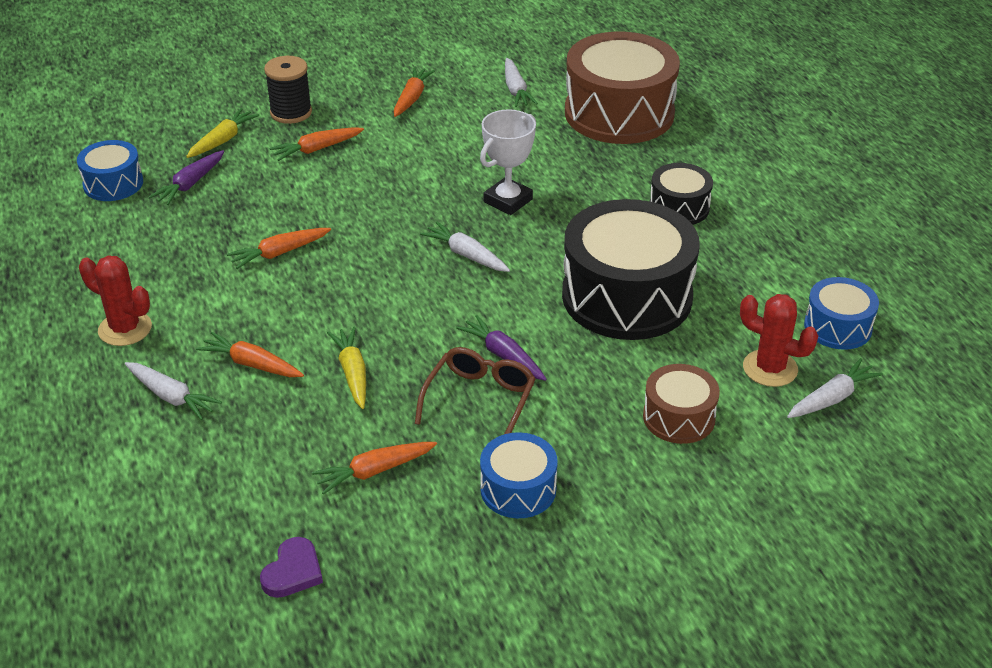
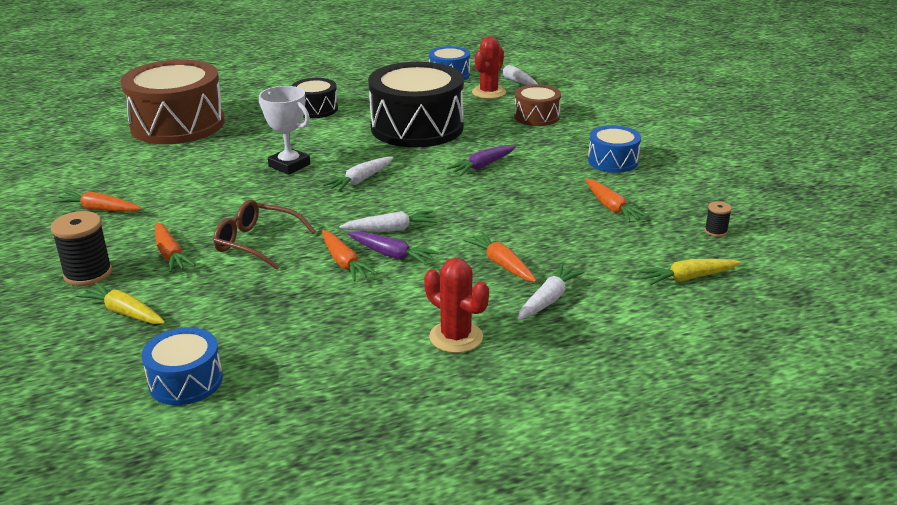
camera: 90 degrees left, 10 degrees down
red cactus [79,256,152,346] -> red cactus turned 75 degrees counterclockwise [424,258,489,353]
purple carrot [149,150,224,205] -> purple carrot moved to [347,231,439,265]
orange carrot [196,332,304,377] -> orange carrot turned 120 degrees clockwise [463,232,537,282]
purple heart [260,537,323,598] -> black spool [705,201,732,237]
yellow carrot [327,327,366,409] -> yellow carrot moved to [639,259,741,285]
brown glasses [415,347,536,434] -> brown glasses moved to [213,200,316,270]
white carrot [505,58,538,107] -> white carrot moved to [339,210,438,232]

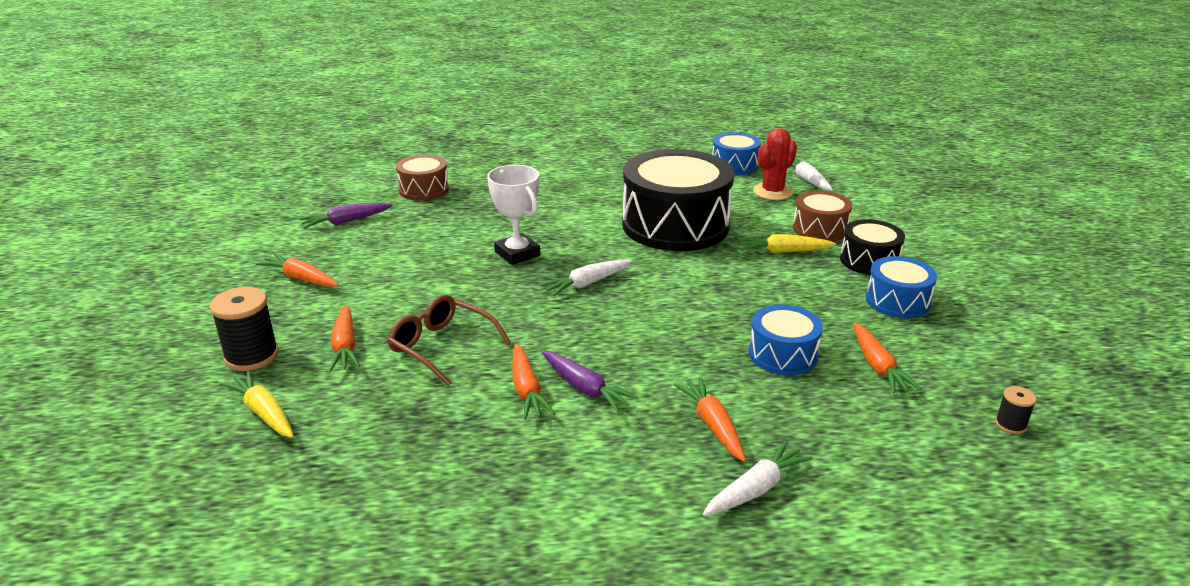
camera: 15 degrees right, 0 degrees up
brown drum [121,60,225,144] -> brown drum [396,154,449,201], size x0.50
blue drum [141,327,223,405] -> blue drum moved to [749,305,823,375]
black drum [292,78,338,118] -> black drum moved to [840,219,905,275]
white carrot [339,210,438,232] -> none
red cactus [424,258,489,353] -> none
purple carrot [447,145,516,176] -> purple carrot moved to [299,203,393,228]
yellow carrot [639,259,741,285] -> yellow carrot moved to [738,234,836,253]

